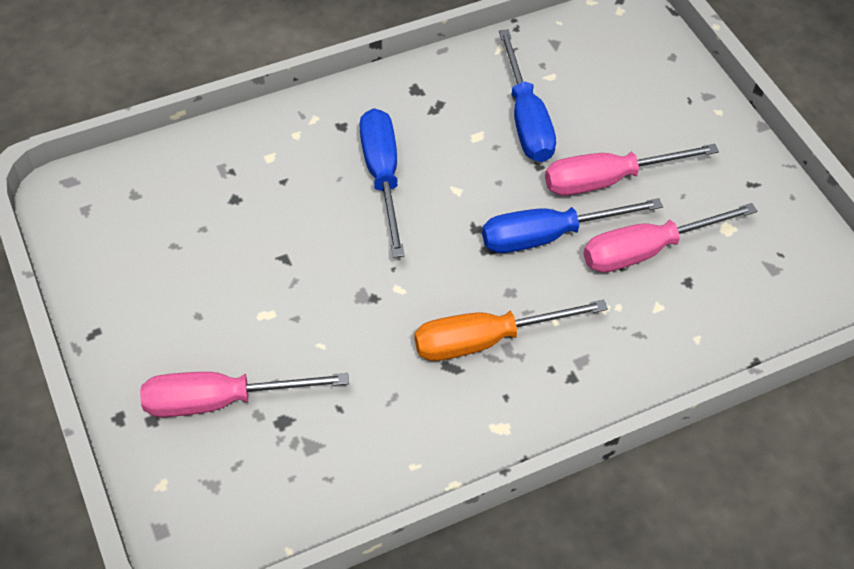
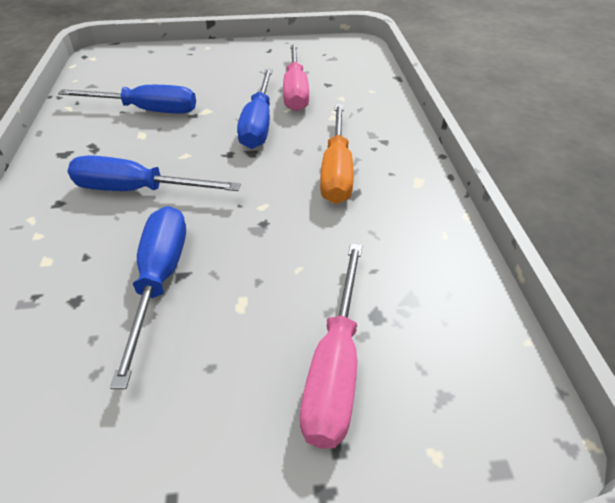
camera: 70 degrees left, 10 degrees down
pink screwdriver [545,144,719,196] -> none
none -> blue screwdriver [110,206,186,389]

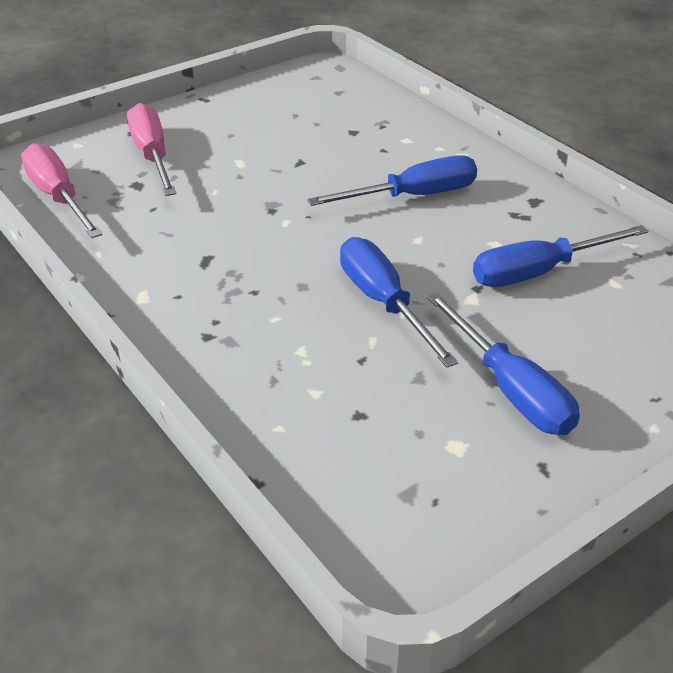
camera: 150 degrees right, 5 degrees down
blue screwdriver [110,206,186,389] -> blue screwdriver moved to [427,293,580,435]
pink screwdriver [283,44,309,111] -> pink screwdriver moved to [21,143,103,238]
orange screwdriver [320,104,354,204] -> none

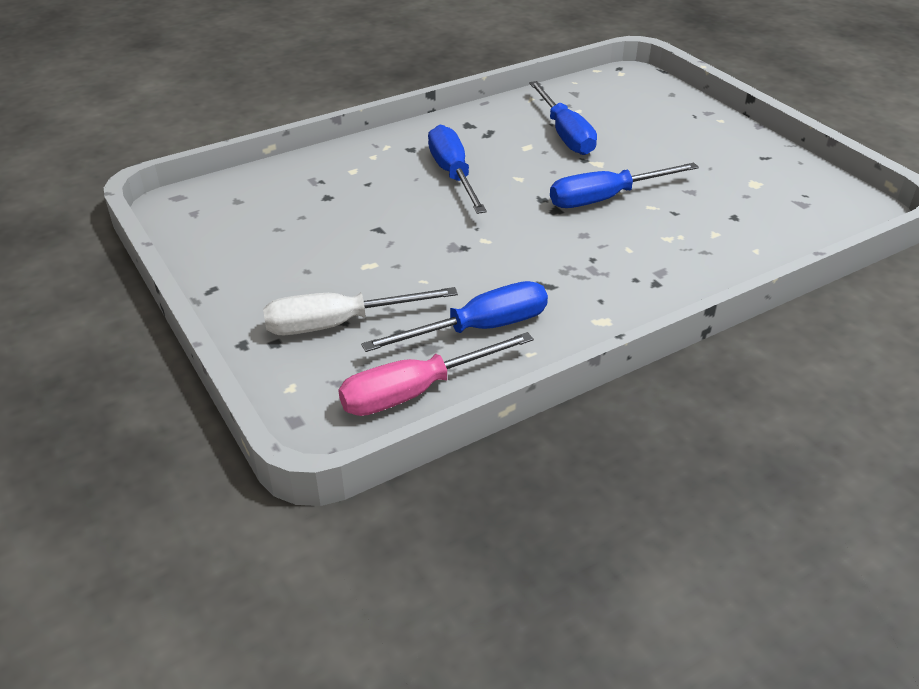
camera: 85 degrees left, 0 degrees up
pink screwdriver [127,103,176,196] -> white screwdriver [263,287,458,335]
blue screwdriver [427,293,580,435] -> blue screwdriver moved to [361,281,548,352]

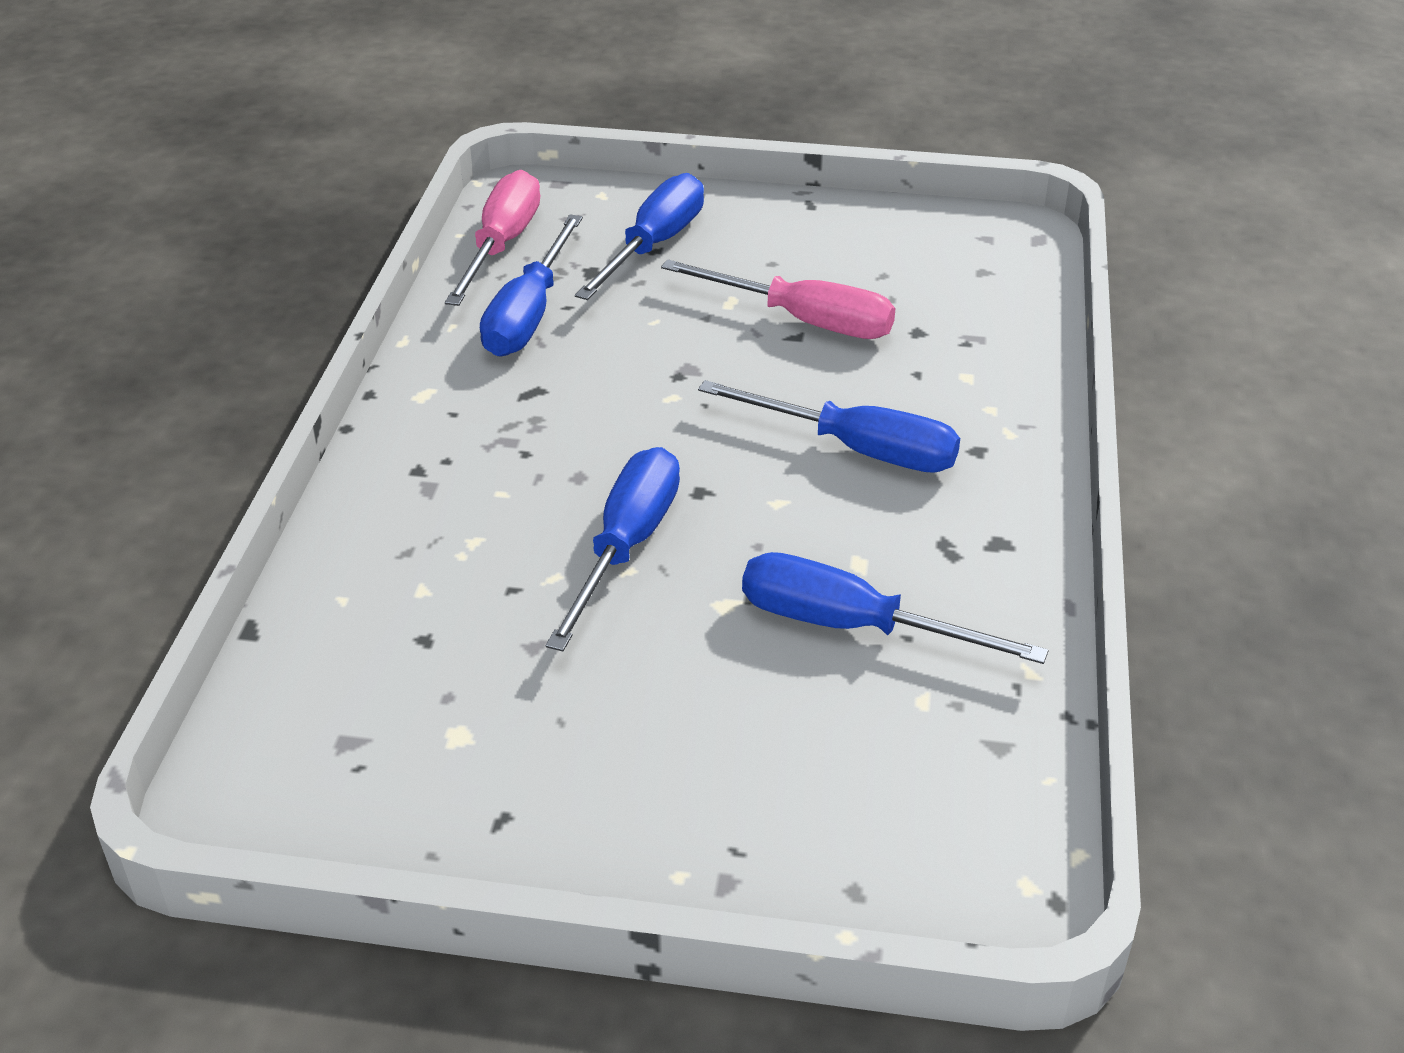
camera: 130 degrees right, 0 degrees up
white screwdriver [263,287,458,335] -> blue screwdriver [575,173,704,300]
none -> pink screwdriver [661,259,895,339]

